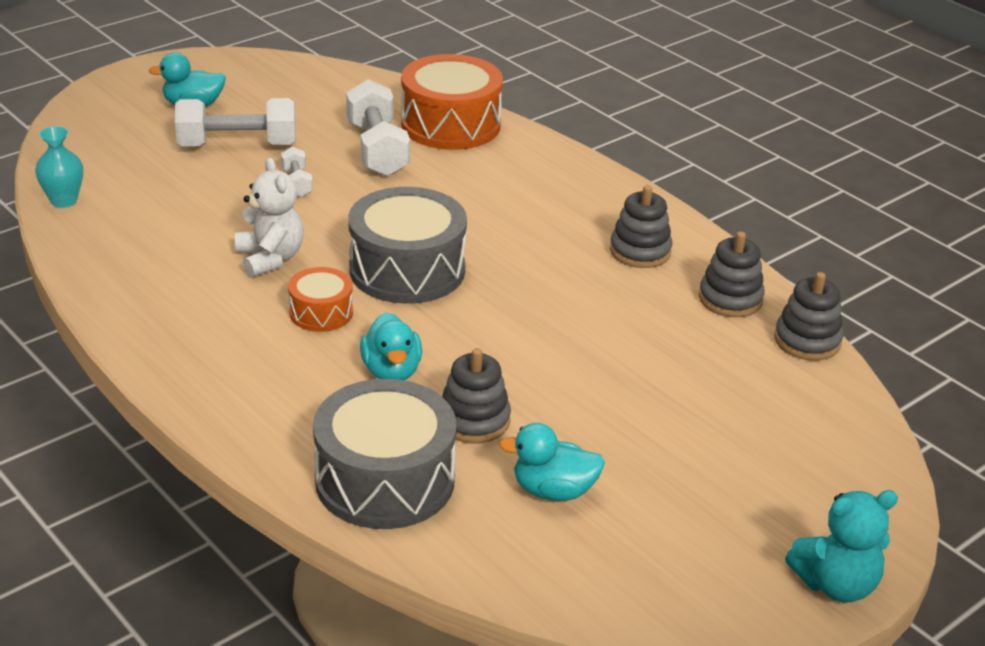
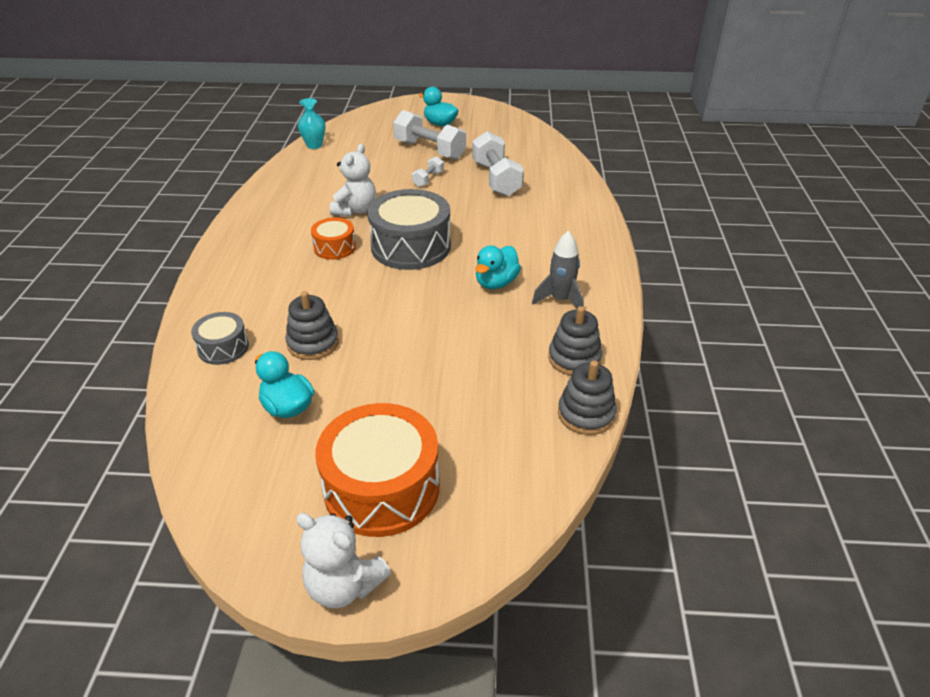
camera: 45 degrees right, 5 degrees up
grey drum [313,379,456,529] -> grey drum [191,312,249,365], size x0.52
white dumbbell [346,79,410,177] -> white dumbbell turned 45 degrees counterclockwise [472,131,524,196]
turquoise duck [360,312,422,380] -> turquoise duck moved to [475,246,521,289]
orange drum [401,54,503,150] -> orange drum moved to [315,403,440,537]
grey stacking toy [610,185,672,268] -> grey rocket [532,231,584,308]
turquoise teddy bear [785,490,898,603] -> white teddy bear [296,513,391,608]

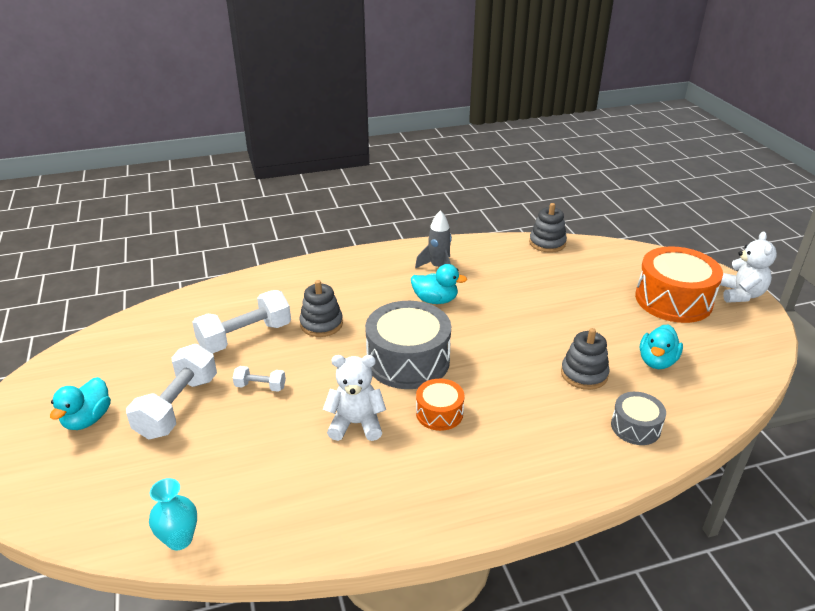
camera: 110 degrees left, 5 degrees down
grey stacking toy [548,306,602,376] -> grey stacking toy moved to [300,280,343,337]

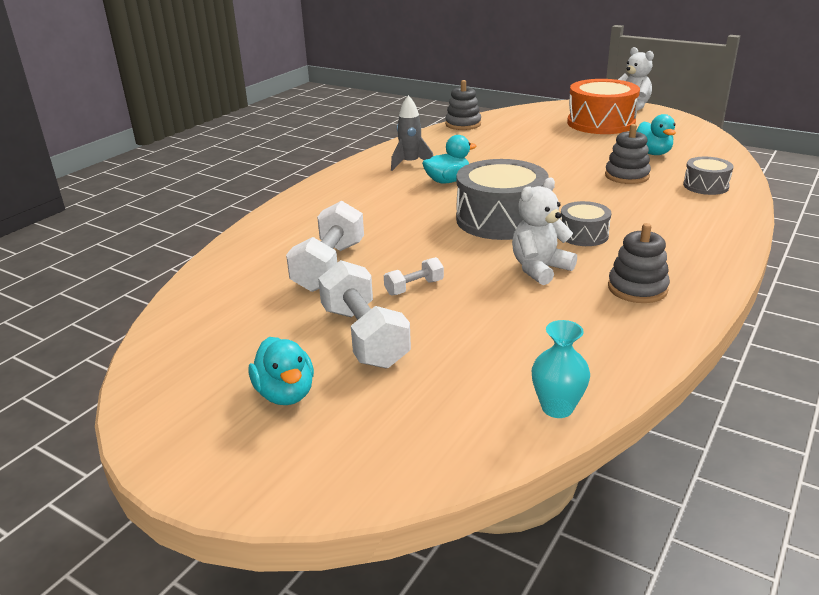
camera: 40 degrees left, 5 degrees down
grey stacking toy [300,280,343,337] -> grey stacking toy moved to [608,223,670,303]
orange drum [416,379,465,431] -> grey drum [560,201,611,246]

